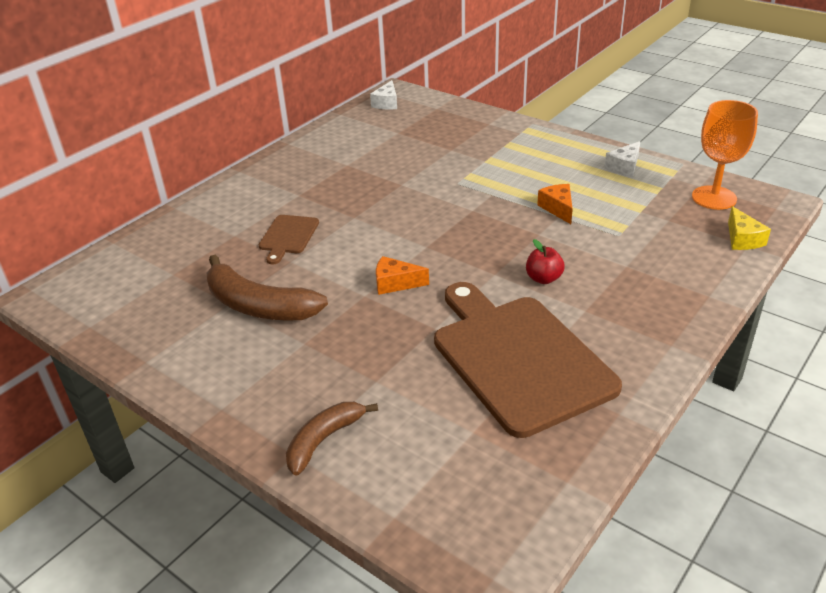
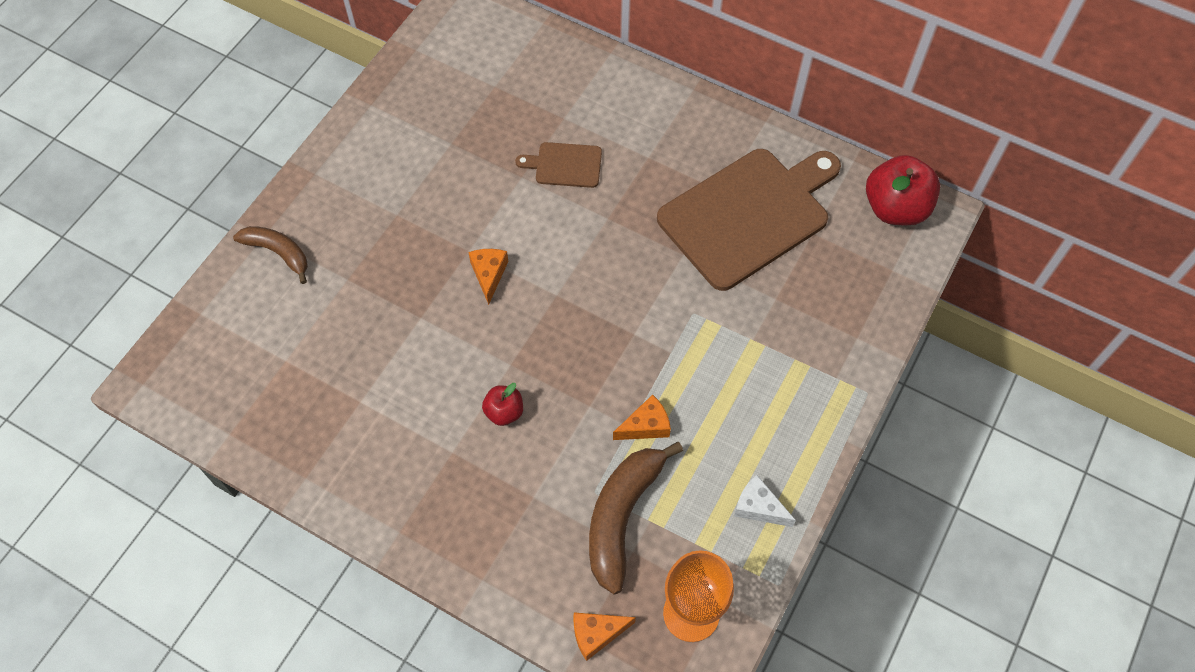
camera: 80 degrees right, 25 degrees up
brown banana [206,255,328,321] -> brown banana moved to [589,441,683,594]
white cheese [370,80,397,109] -> red apple [866,155,940,225]
brown cutting board [434,282,622,438] -> brown cutting board moved to [657,149,841,291]
yellow cheese [728,206,771,250] -> orange cheese [574,612,636,661]

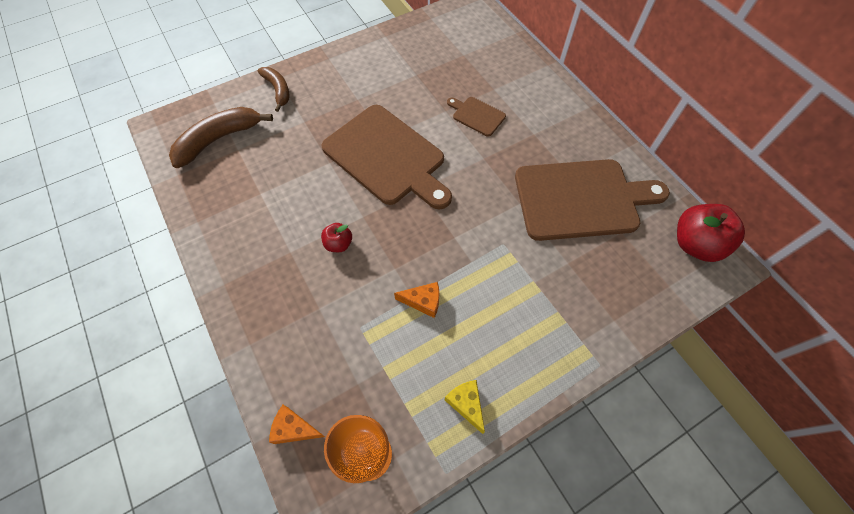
camera: 30 degrees right, 0 degrees up
orange cheese [468,249,508,305] -> brown cutting board [322,105,452,210]
brown banana [589,441,683,594] -> brown banana moved to [169,107,273,168]
white cheese [734,475,796,527] -> yellow cheese [445,380,485,434]

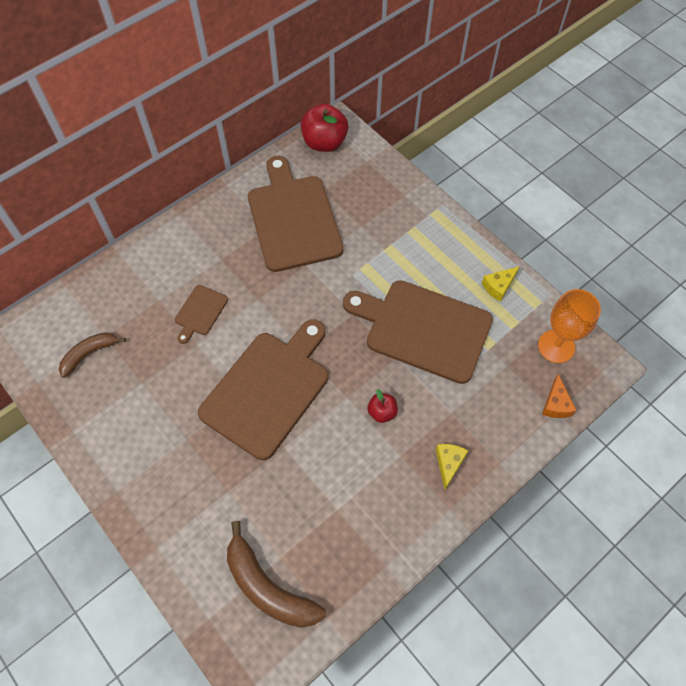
camera: 100 degrees left, 0 degrees up
brown banana [257,67,290,112] -> brown banana moved to [59,332,126,378]
orange cheese [394,282,439,318] -> brown cutting board [343,280,493,384]
none -> yellow cheese [435,444,468,490]

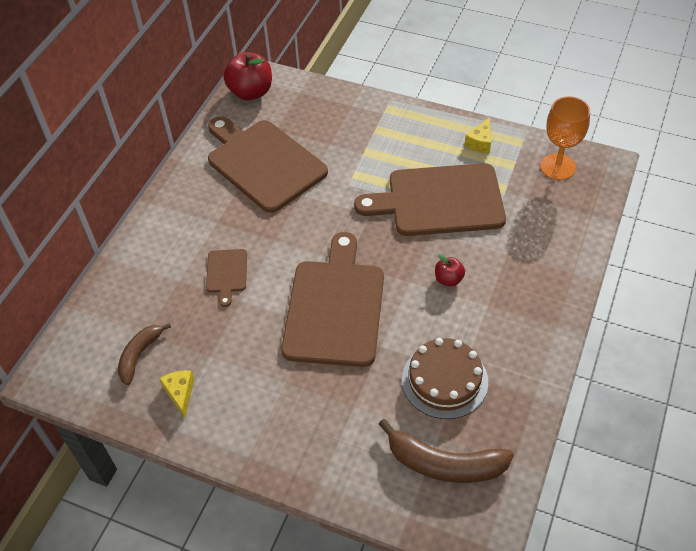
camera: 25 degrees left, 10 degrees down
yellow cheese [435,444,468,490] -> yellow cheese moved to [159,370,194,418]
orange cheese [542,374,576,418] -> none
none -> brown cake [402,338,488,419]

